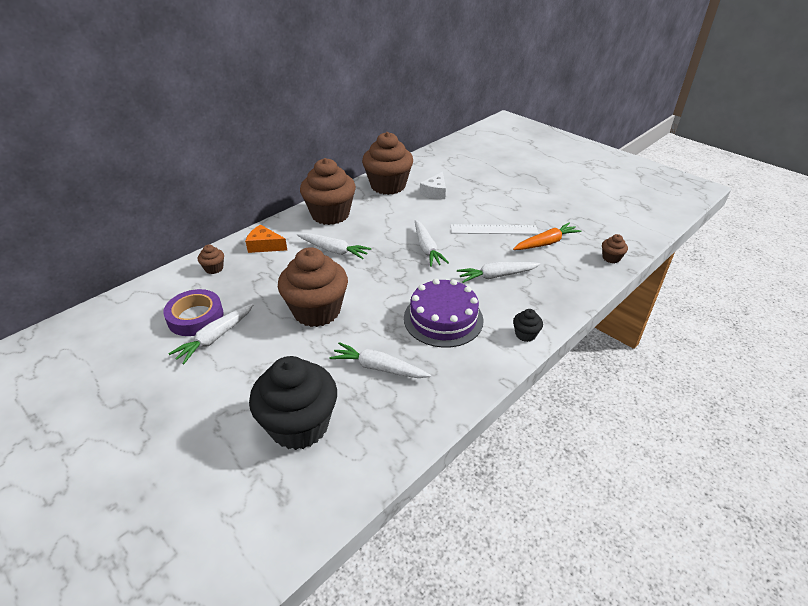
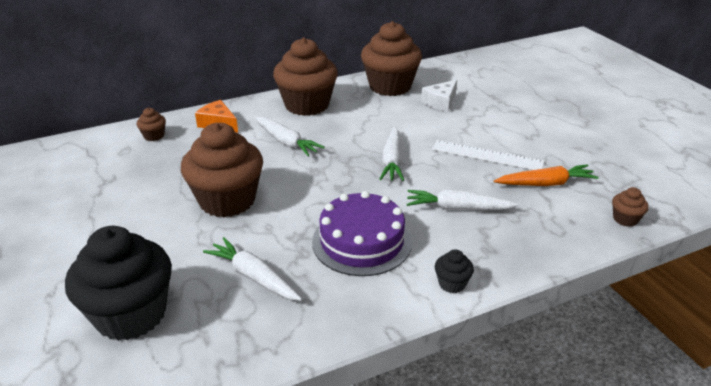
camera: 20 degrees right, 5 degrees down
purple tape [163,289,223,336] -> none
white carrot [168,303,254,364] -> none

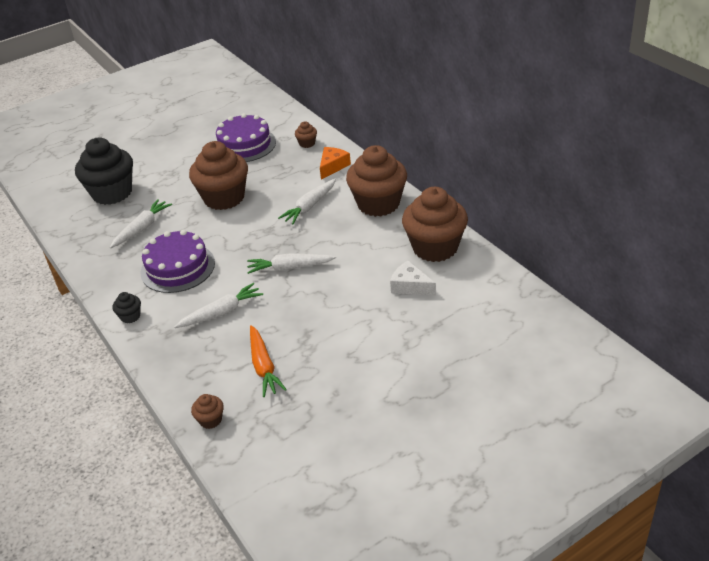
camera: 85 degrees right, 5 degrees up
white carrot [407,190,519,210] -> white carrot turned 60 degrees clockwise [174,283,263,328]
white ruler [432,140,544,170] -> none
none -> purple cake [216,113,276,162]

